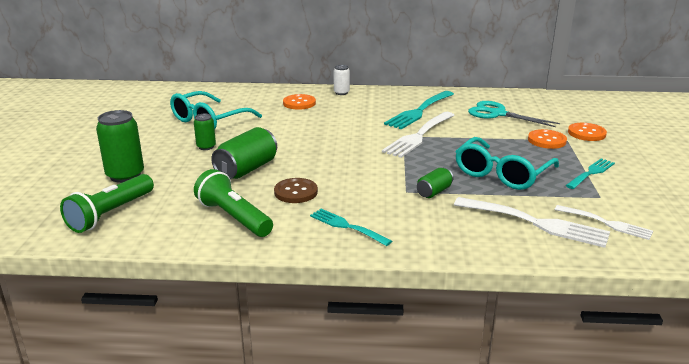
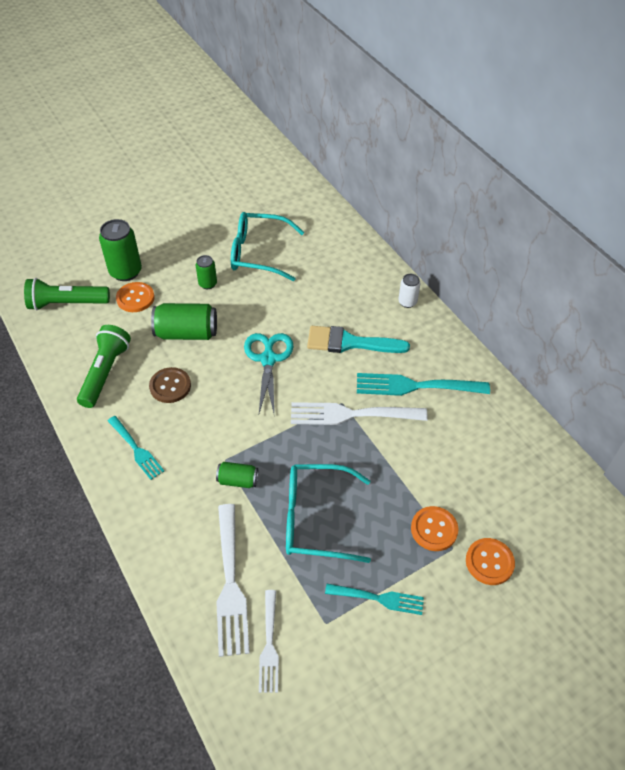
camera: 55 degrees right, 25 degrees up
orange button [283,94,316,110] -> orange button moved to [116,282,154,312]
turquoise fork [310,209,392,246] -> turquoise fork turned 135 degrees clockwise [108,416,164,480]
turquoise scissors [468,101,560,127] -> turquoise scissors moved to [244,333,294,413]
none -> turquoise brush [307,326,410,353]

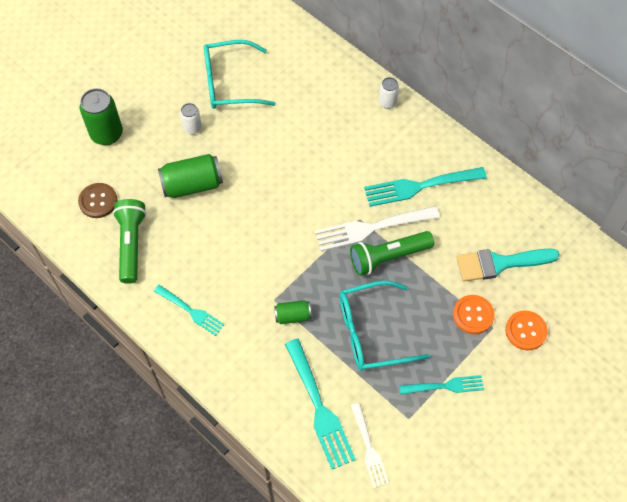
camera: 15 degrees left, 10 degrees up
green flashlight [24,278,110,310] -> green flashlight moved to [350,231,434,276]
orange button [116,282,154,312] -> none
brown button [149,367,191,403] -> brown button moved to [78,183,118,218]
green can [196,255,217,289] -> white can [180,103,202,134]
white fork [216,504,250,657] -> turquoise fork [285,339,356,469]
turquoise scissors [244,333,294,413] -> none
turquoise brush [307,326,410,353] -> turquoise brush moved to [457,249,560,282]

